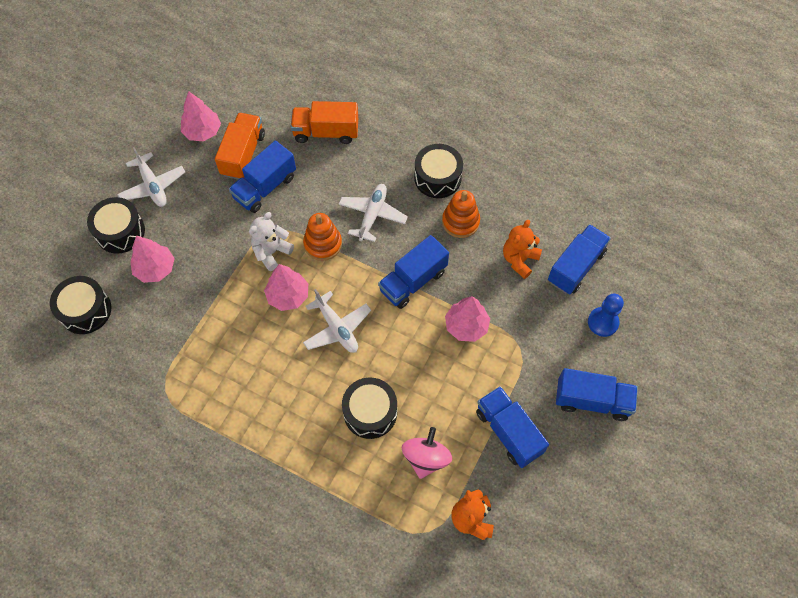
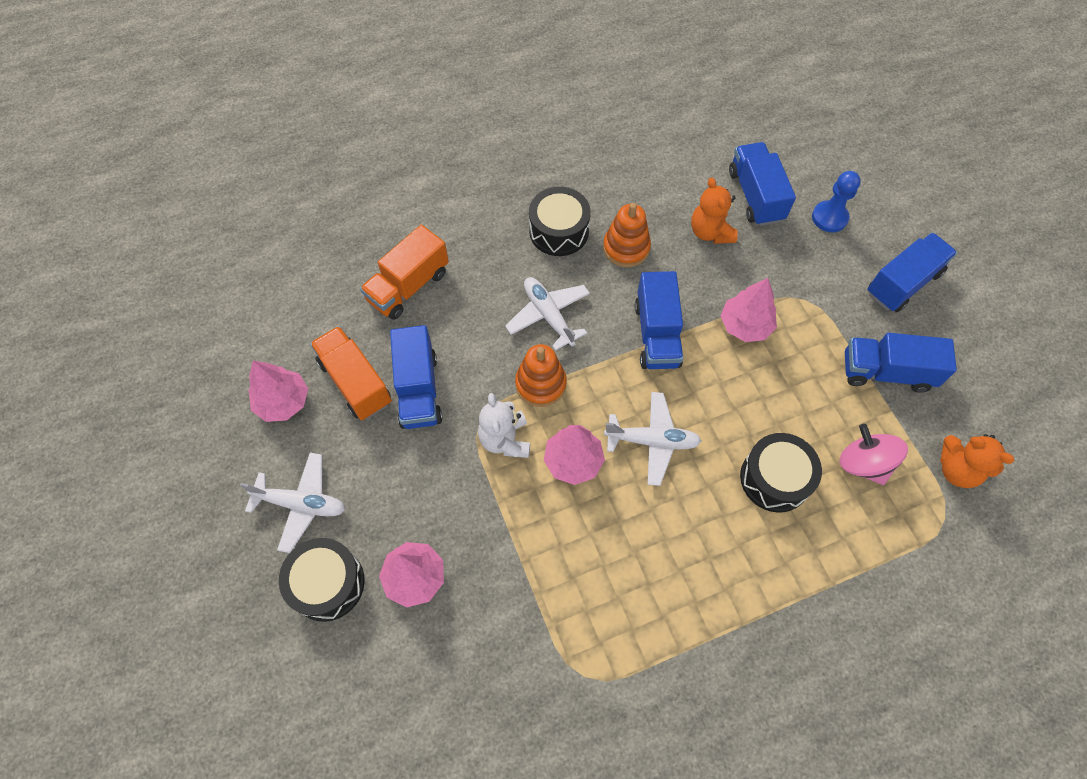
camera: 50 degrees left, 0 degrees up
black drum [50,276,111,334] -> none

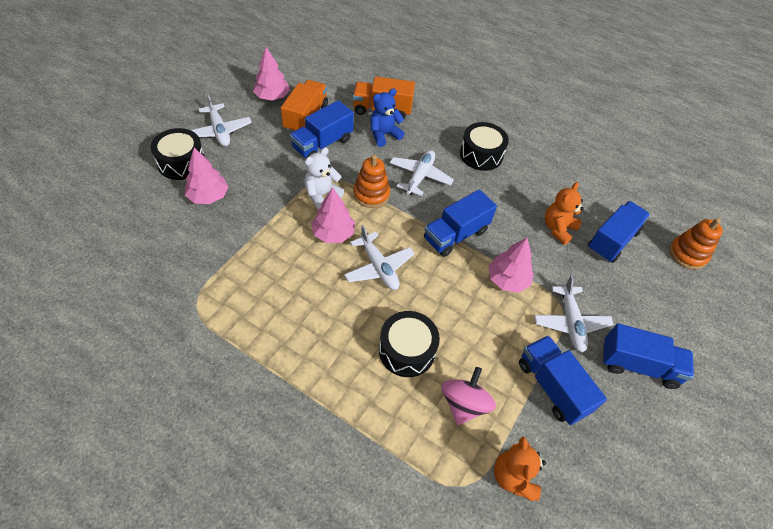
camera: 50 degrees right, 10 degrees down
orange stacking toy [603,203,651,267] -> orange stacking toy moved to [669,218,723,270]
blue pawn [812,171,861,232] -> none
none -> blue teddy bear [370,89,405,147]
none -> white plane [534,275,614,353]

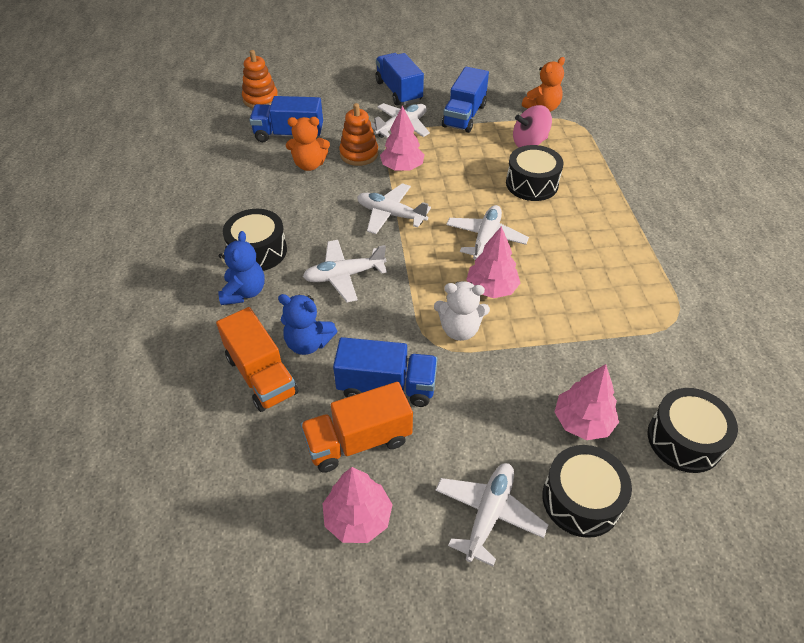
camera: 125 degrees left, 5 degrees down
orange stacking toy [354,155,390,208] -> orange stacking toy moved to [339,103,378,166]
blue truck [424,189,497,257] -> white plane [357,183,431,234]
none -> blue teddy bear [218,231,265,305]
none -> black drum [648,388,738,473]

